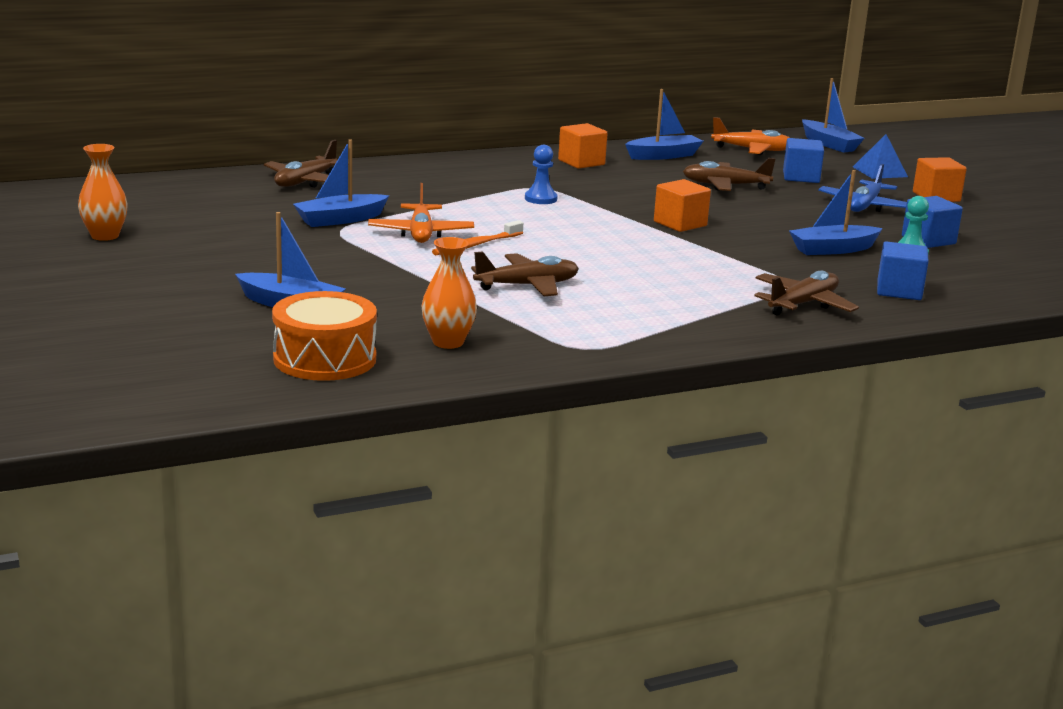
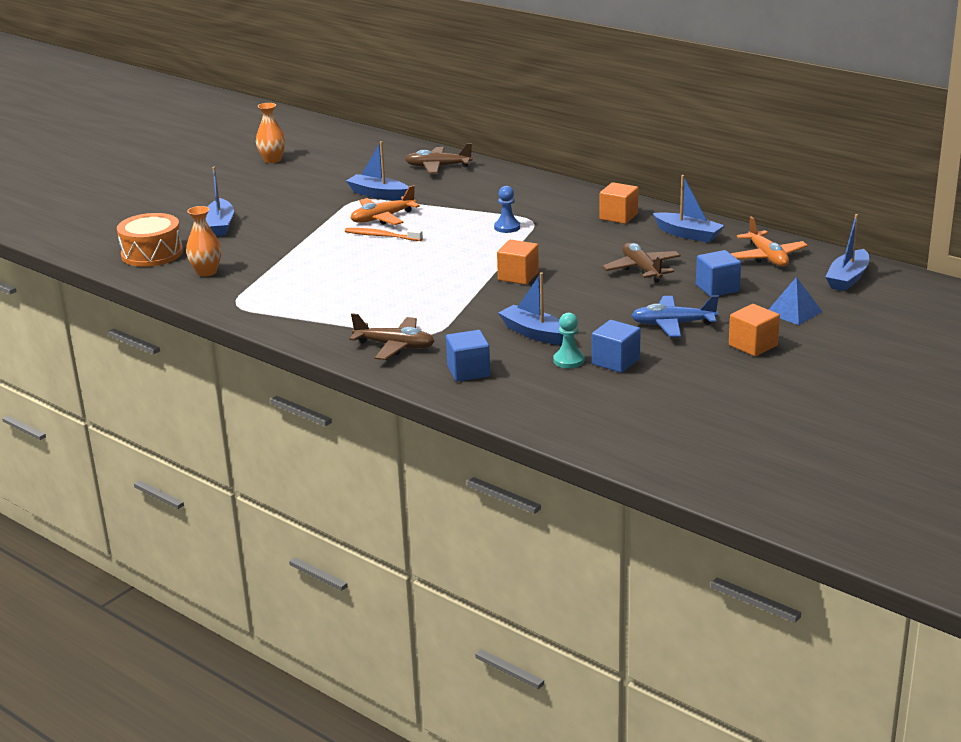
camera: 65 degrees right, 5 degrees up
brown plane [471,252,579,296] -> none

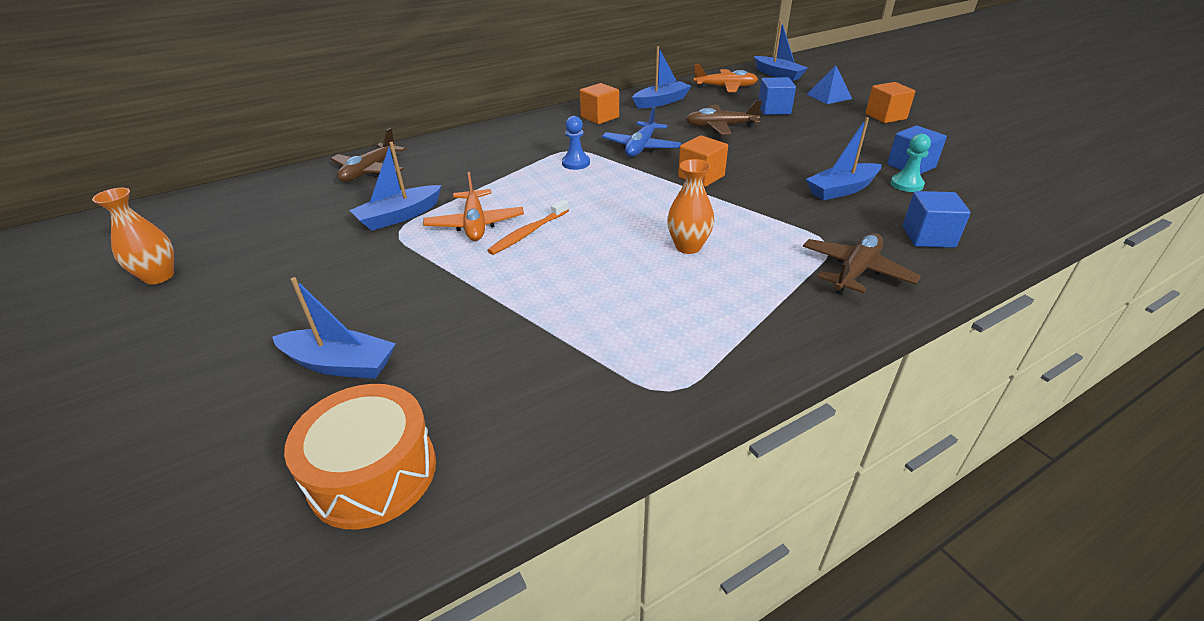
camera: 70 degrees left, 10 degrees up
orange vase [186,206,221,277] -> orange vase moved to [667,159,715,254]
blue plane [631,295,719,337] -> blue plane moved to [602,106,681,157]

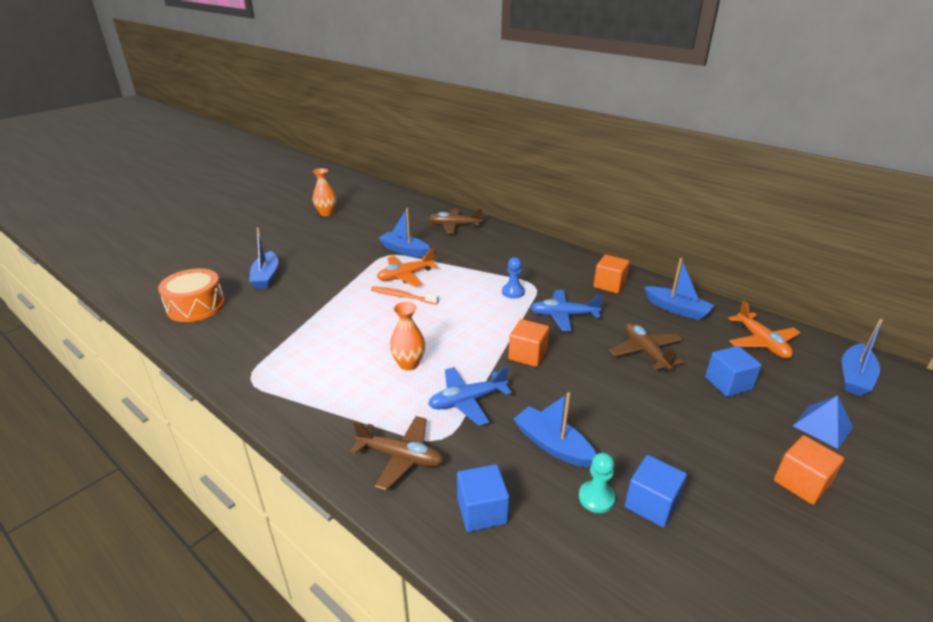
camera: 70 degrees right, 5 degrees down
none -> blue plane [428,366,512,426]

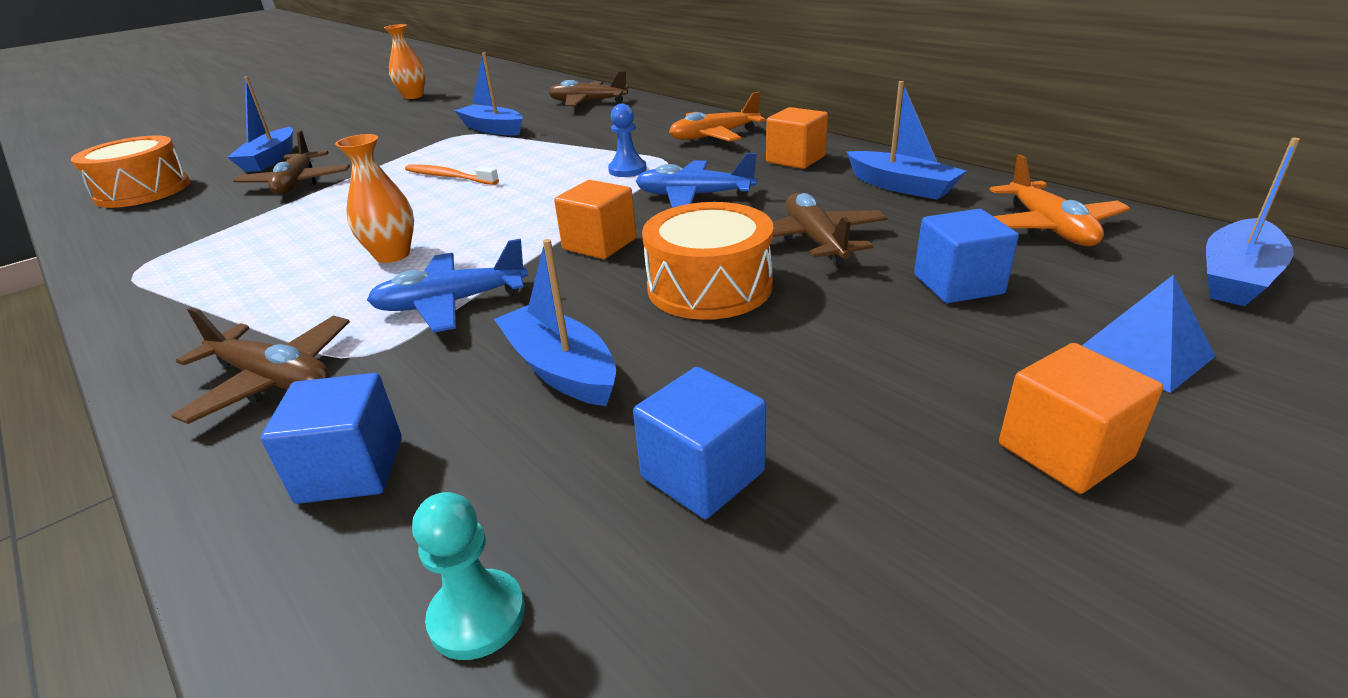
camera: 10 degrees right, 0 degrees up
orange plane [377,249,438,286] -> orange plane moved to [669,92,766,143]
turquoise pawn [579,453,615,513] -> turquoise pawn moved to [412,492,525,660]
none -> brown plane [233,130,350,195]
none -> orange drum [642,202,774,320]

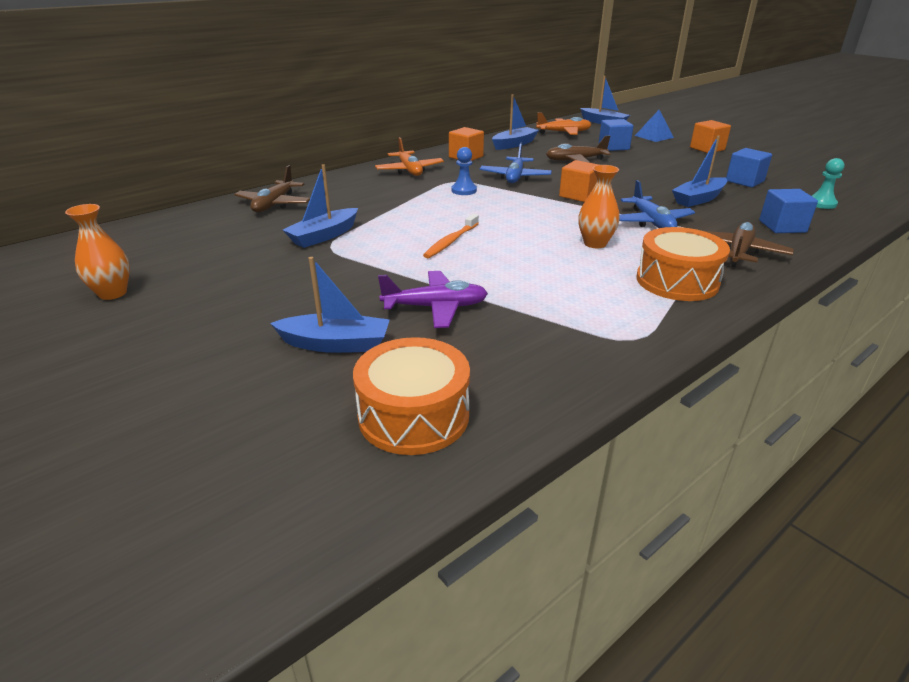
camera: 90 degrees left, 0 degrees up
brown plane [233,130,350,195] -> purple plane [378,271,488,328]
orange drum [642,202,774,320] -> orange drum moved to [636,227,730,301]

